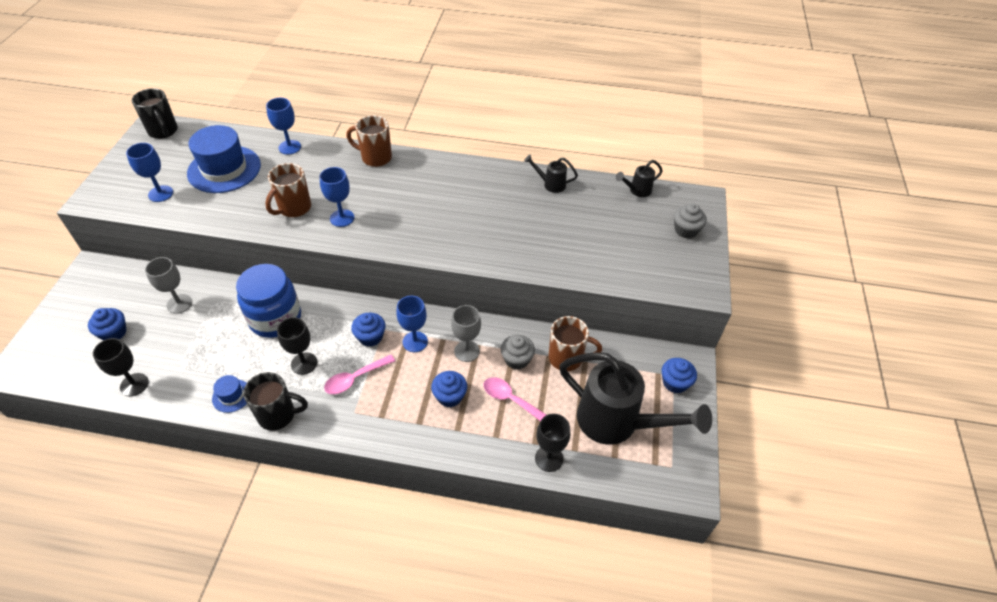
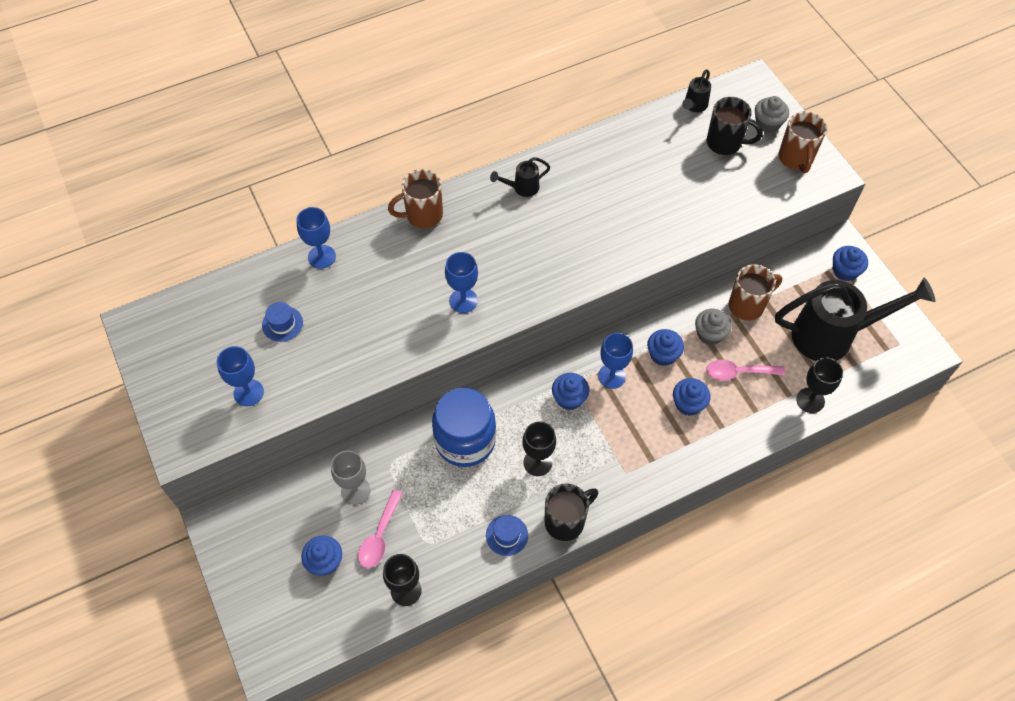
camera: 35 degrees left, 10 degrees up
black mug [132,88,178,139] -> black mug moved to [707,97,763,155]
blue hat [187,125,261,193] -> blue hat [262,302,303,342], size x0.45
brown mug [265,163,311,217] -> brown mug moved to [779,111,827,173]
pink spoon [324,354,395,394] -> pink spoon moved to [358,490,403,568]
grey goblet [451,305,481,362] -> blue cupcake [647,329,684,366]
black watering can [524,154,578,193] -> black watering can moved to [490,157,550,197]

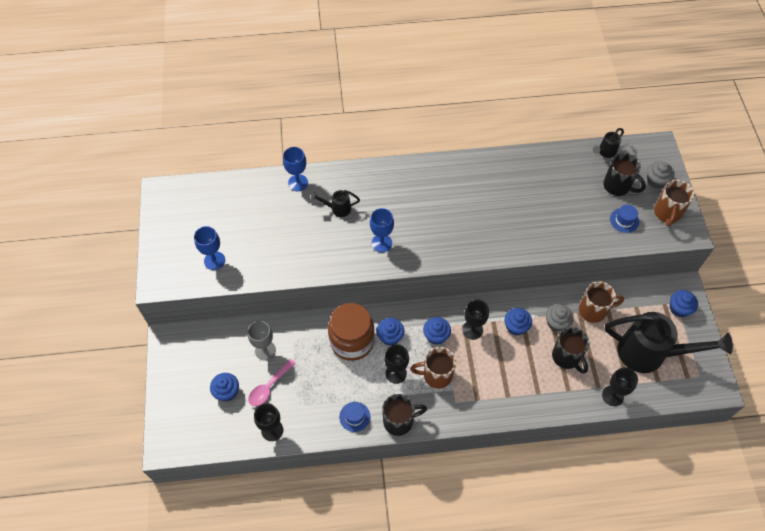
camera: 20 degrees right, 0 degrees up
blue hat [262,302,303,342] -> blue hat moved to [610,205,639,233]
brown mug [388,169,443,228] -> brown mug moved to [410,347,456,389]
blue jar [432,388,496,467] -> brown jar [328,303,375,361]
black watering can [490,157,550,197] -> black watering can moved to [311,190,360,217]
blue goblet [598,333,633,389] -> black goblet [462,300,489,340]
blue cupcake [673,378,711,416] -> blue cupcake moved to [377,318,404,346]
pink spoon [706,360,785,380] -> black mug [552,327,589,374]

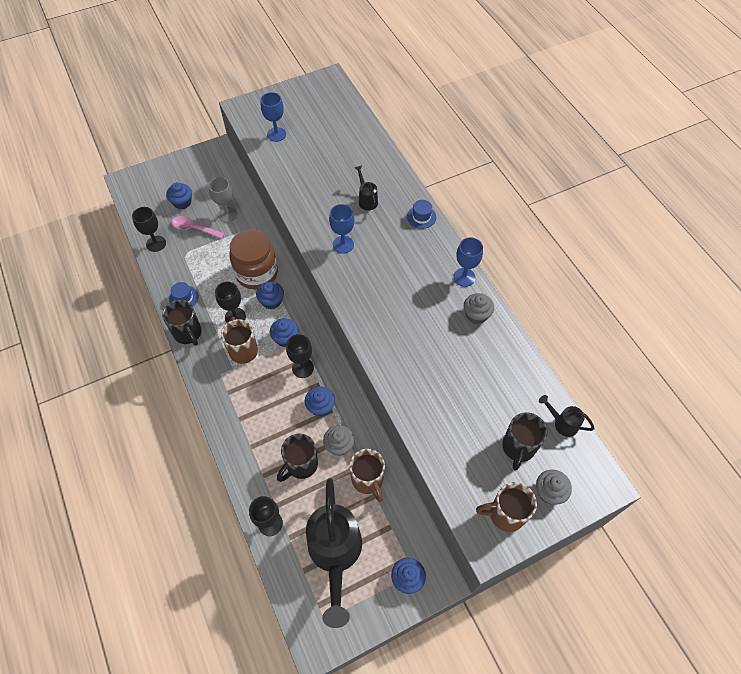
camera: 70 degrees right, 0 degrees up
blue goblet [283,147,308,191] -> blue goblet moved to [453,237,483,287]
blue hat [610,205,639,233] -> blue hat moved to [407,200,436,229]
none -> grey cupcake [464,293,494,324]

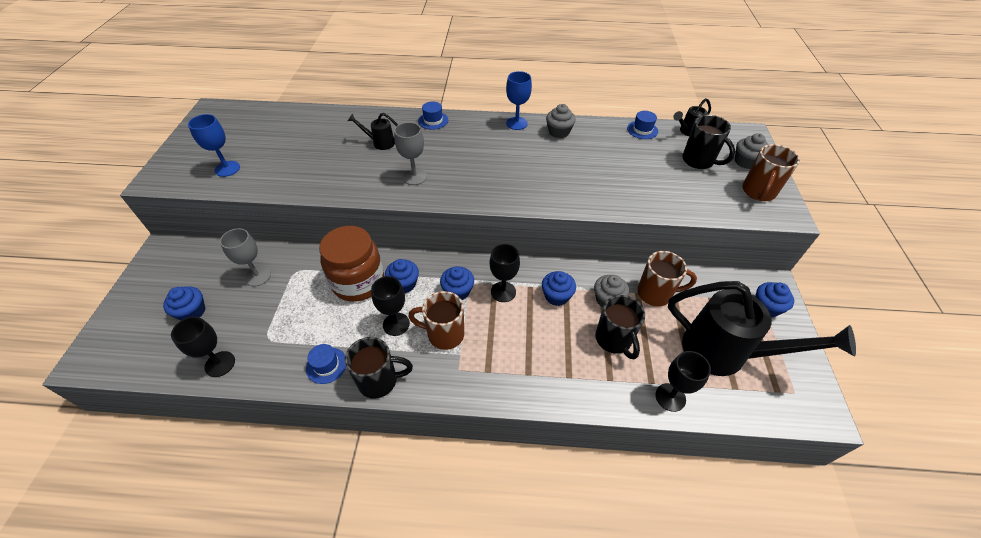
camera: 60 degrees left, 10 degrees down
pink spoon [172,216,225,239] -> none
blue goblet [329,204,354,254] -> grey goblet [394,122,427,185]
none -> blue hat [627,111,658,139]

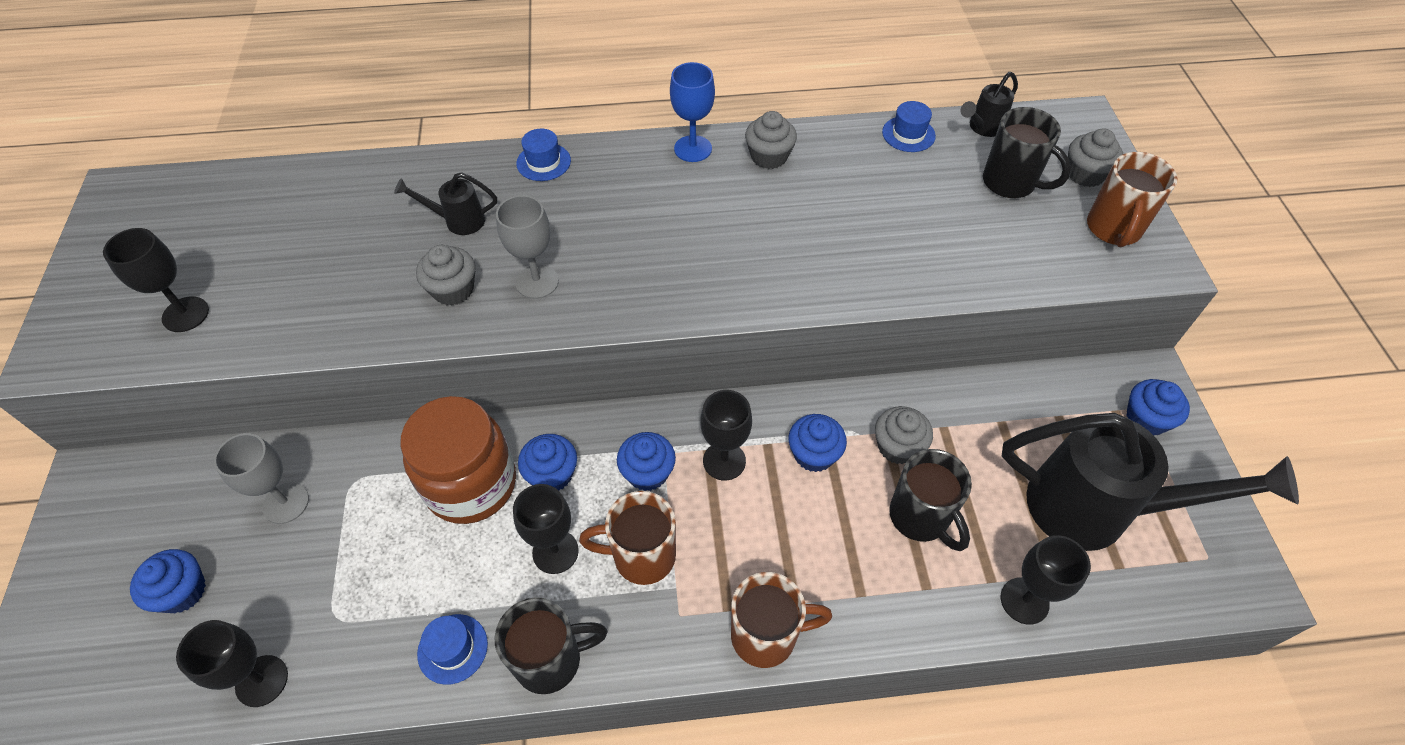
camera: 10 degrees left, 5 degrees up
blue goblet [188,114,240,177] -> black goblet [103,228,209,332]
brown mug [637,251,697,306] -> brown mug moved to [731,572,832,668]
none -> grey cupcake [416,245,475,305]

